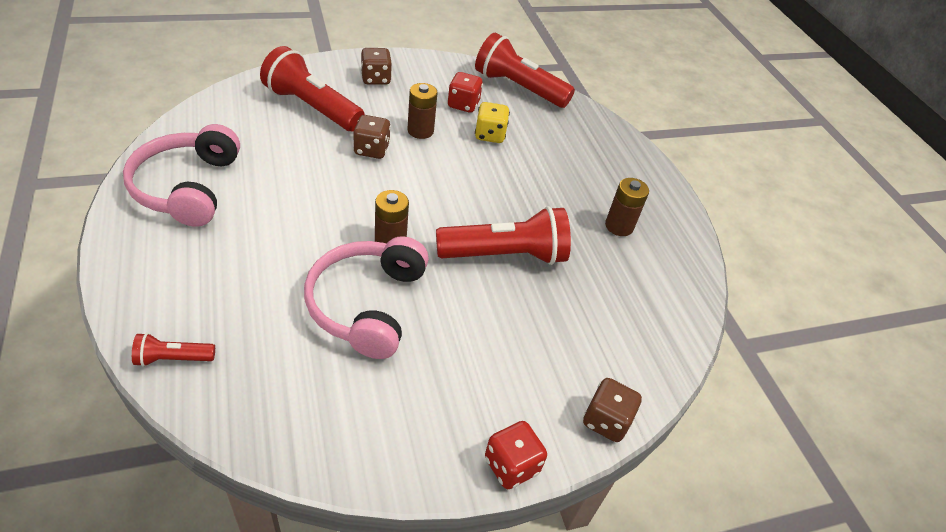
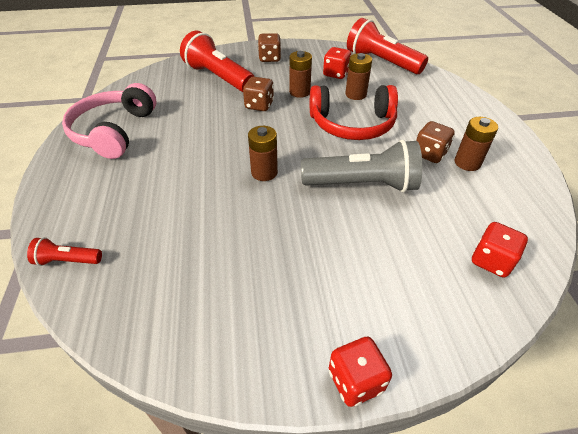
camera: 15 degrees right, 0 degrees up
pink headphones [304,236,429,359] -> none
red flashlight [436,206,571,265] -> grey flashlight [301,140,422,193]
yellow dice [475,102,510,143] -> brown battery [346,53,372,100]
brown dice [583,378,642,442] -> brown dice moved to [416,121,455,163]
none -> red headphones [310,85,398,140]
none -> red dice [472,222,528,277]

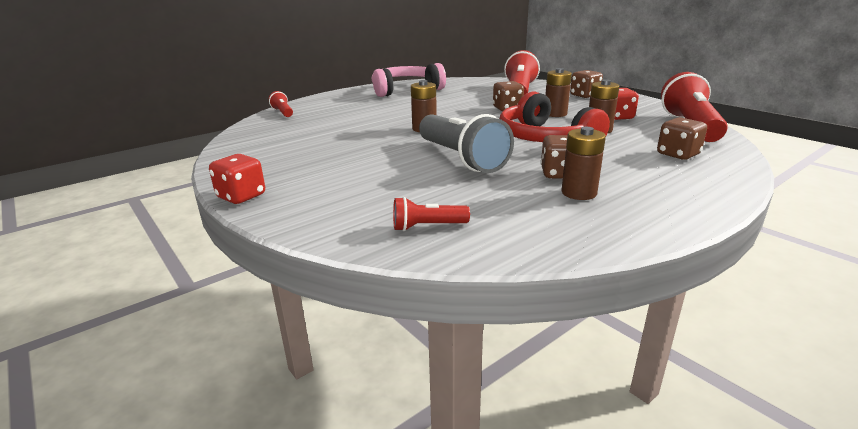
camera: 60 degrees right, 20 degrees down
red dice [472,222,528,277] -> red flashlight [393,197,470,231]
none -> brown dice [657,117,707,160]

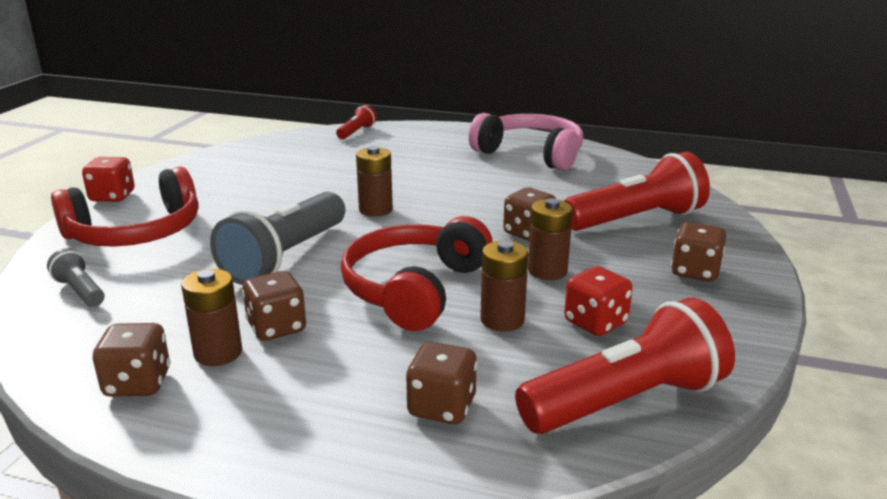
camera: 55 degrees right, 0 degrees up
red flashlight [393,197,470,231] -> grey flashlight [47,248,104,307]
none -> red headphones [51,166,198,247]
none -> brown dice [93,323,170,397]

